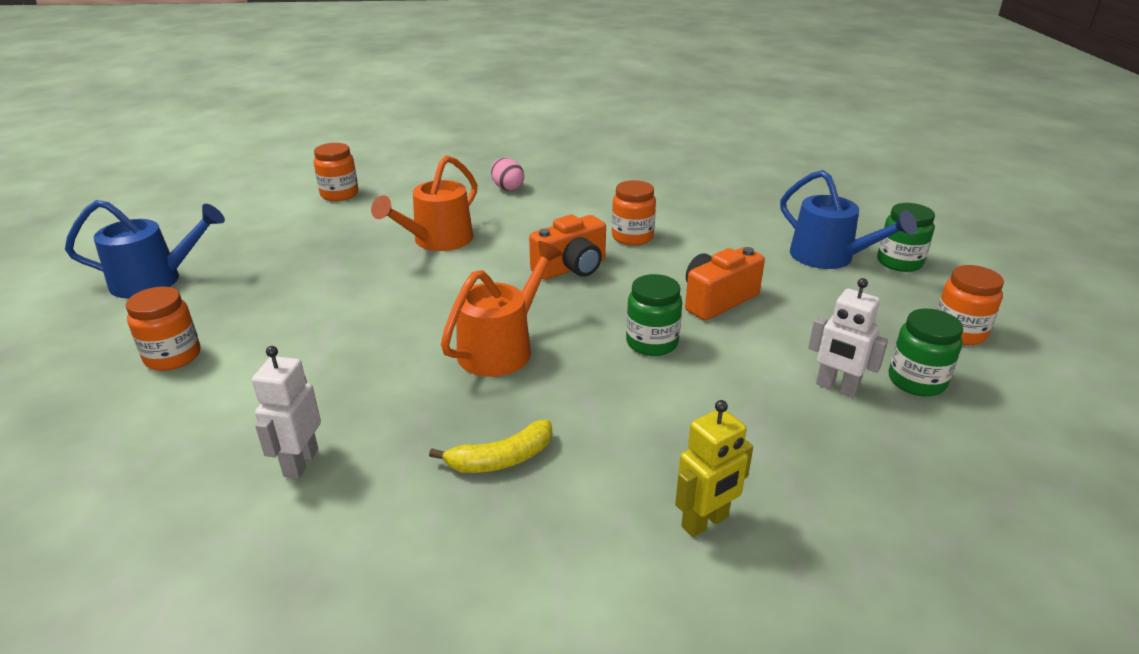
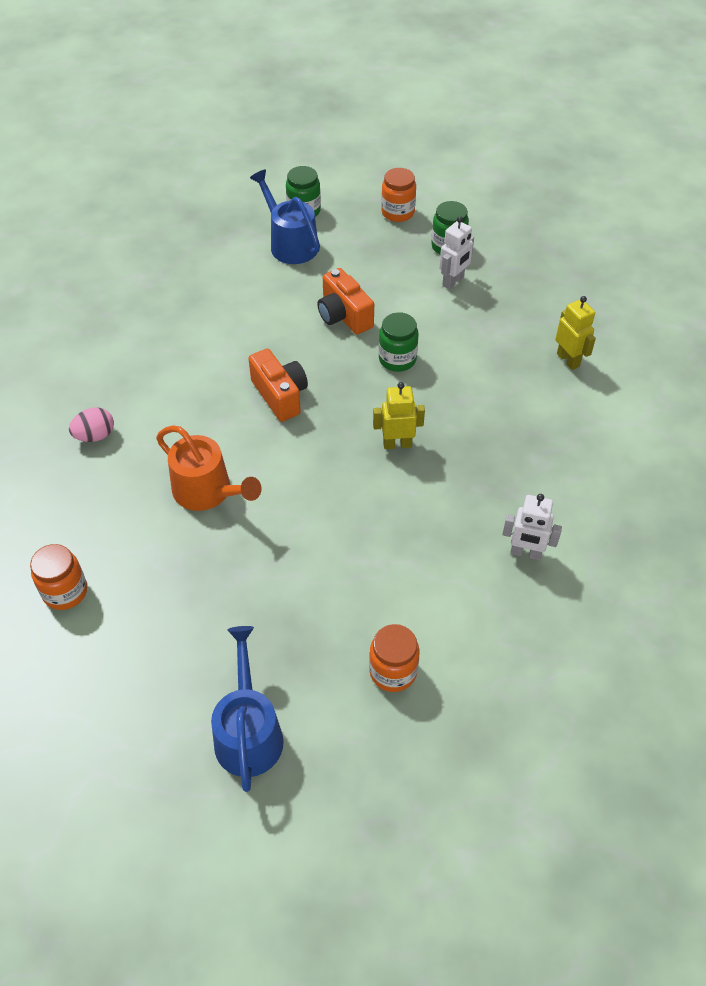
camera: 85 degrees left, 20 degrees up
yellow banana [429,420,552,473] -> none
orange watering can [441,241,562,377] -> yellow robot [373,382,425,449]
orange jar [612,180,656,246] -> none
blue watering can [780,170,917,269] -> blue watering can turned 90 degrees counterclockwise [250,169,320,264]

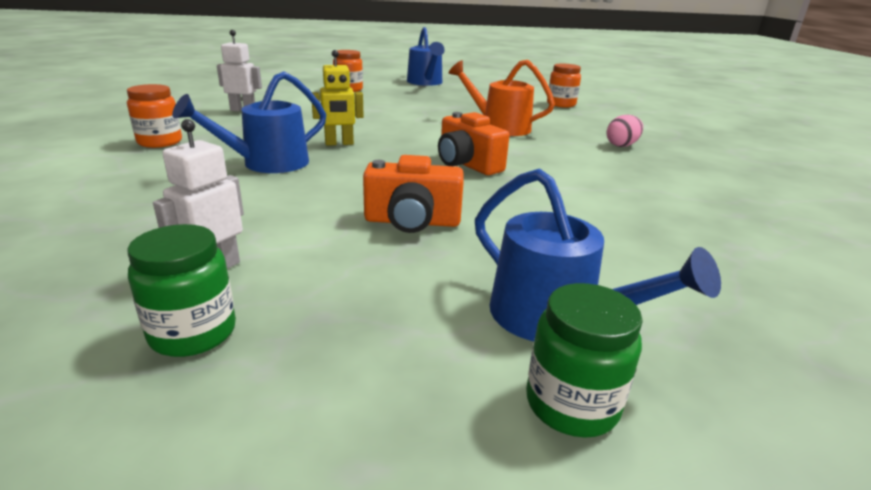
camera: 170 degrees right, 25 degrees down
orange camera [317,268,374,334] -> orange camera turned 135 degrees clockwise [363,155,464,233]
green jar [379,312,419,372] -> none
orange jar [381,168,416,222] -> orange jar moved to [127,84,182,148]
yellow robot [555,296,596,370] -> none
none -> blue watering can [172,71,326,173]

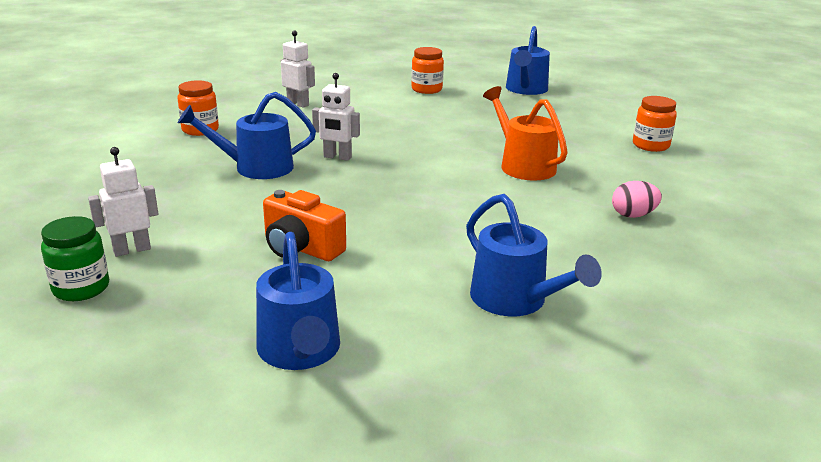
camera: 30 degrees right, 0 degrees up
yellow robot [312,50,364,146] -> white robot [312,73,360,161]
orange camera [438,112,510,175] -> none
green jar [526,283,643,438] -> none
none -> blue watering can [466,194,602,316]

